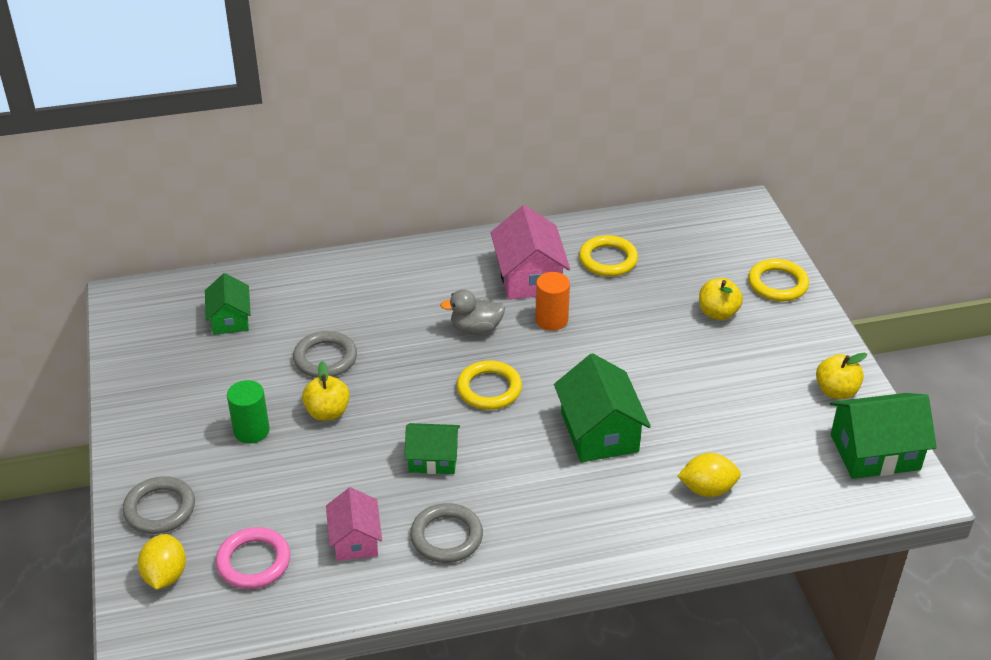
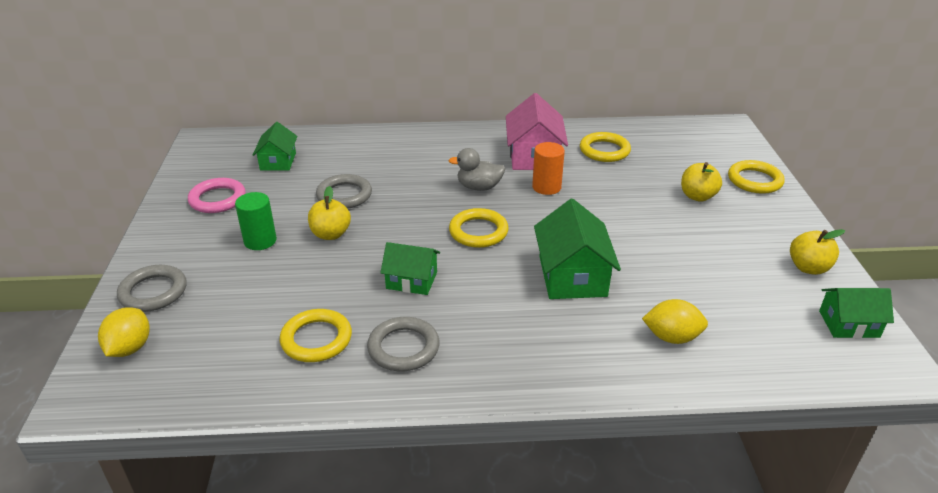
camera: 10 degrees right, 5 degrees down
pink ring [216,527,291,589] -> pink ring moved to [188,178,246,213]
pink house [326,487,382,561] -> yellow ring [280,309,352,362]
green house [830,393,937,479] -> green house [819,288,894,338], size x0.63

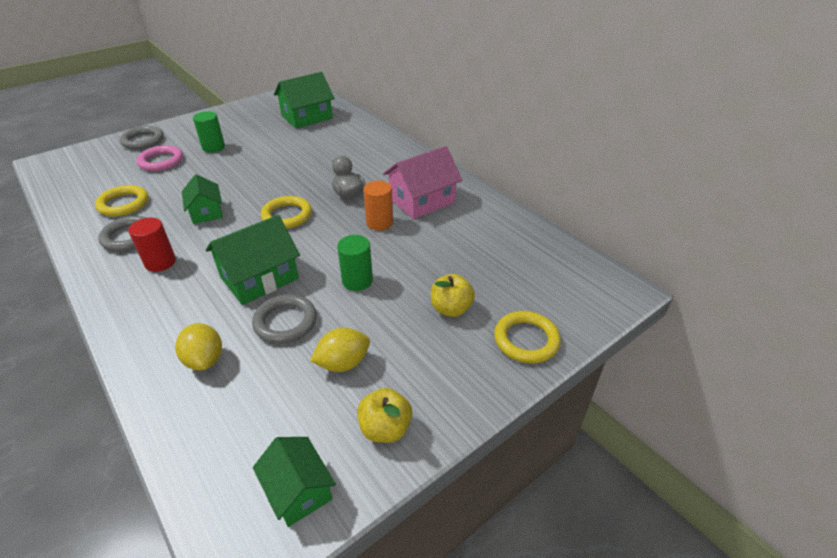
camera: 55 degrees right, 5 degrees up
yellow lemon [98,307,149,357] -> yellow lemon moved to [310,328,370,372]
pink ring [188,178,246,213] -> pink ring moved to [137,145,183,171]
green house [253,122,297,171] -> green house [274,72,334,129], size x1.59
yellow apple [308,186,351,240] -> none
grey ring [316,174,372,209] -> grey ring moved to [252,294,317,344]
yellow ring [580,132,631,162] -> none
none -> red cylinder [128,218,176,272]
none -> green cylinder [337,235,373,291]

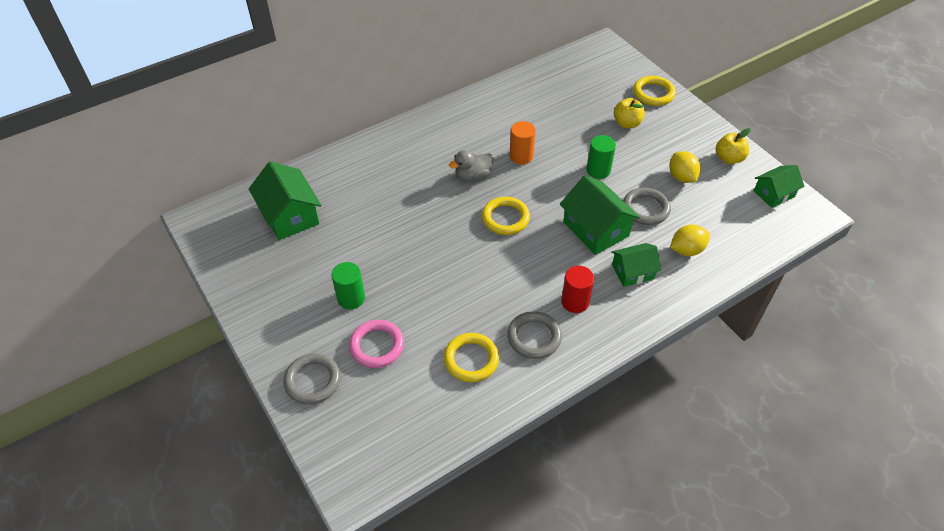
camera: 85 degrees left, 10 degrees up
green house [182,174,223,224] -> green house moved to [611,243,661,287]
pink house [383,146,462,219] -> none

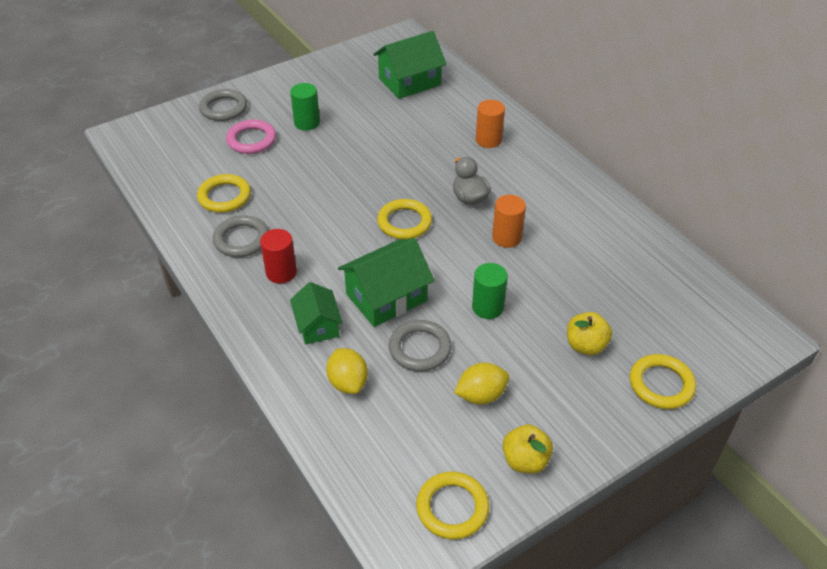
camera: 90 degrees right, 5 degrees down
green house [754,165,805,208] -> yellow ring [416,471,489,540]
none -> orange cylinder [476,100,505,148]

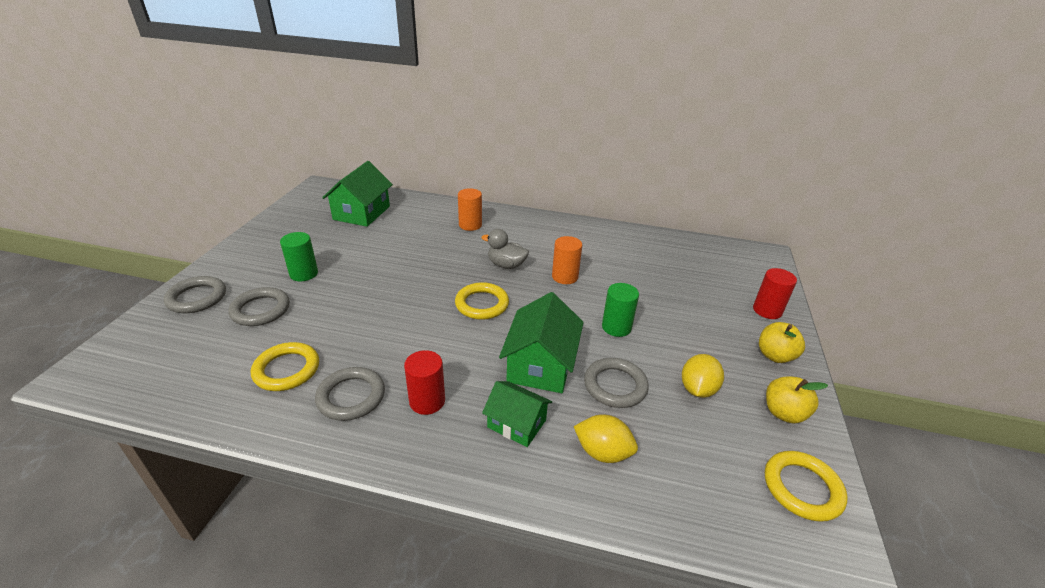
camera: 45 degrees left, 10 degrees down
pink ring [226,120,276,154] -> grey ring [229,287,290,326]
yellow apple [567,312,612,355] -> yellow apple moved to [759,322,805,363]
yellow ring [630,354,696,409] -> red cylinder [753,268,797,319]

